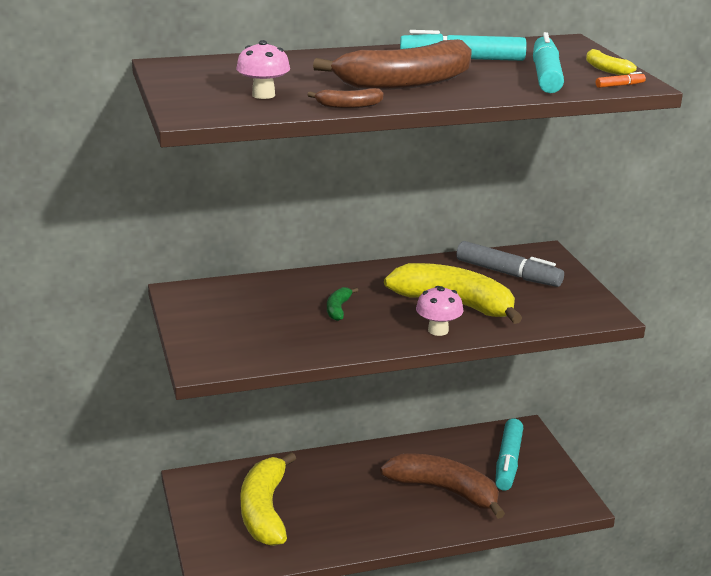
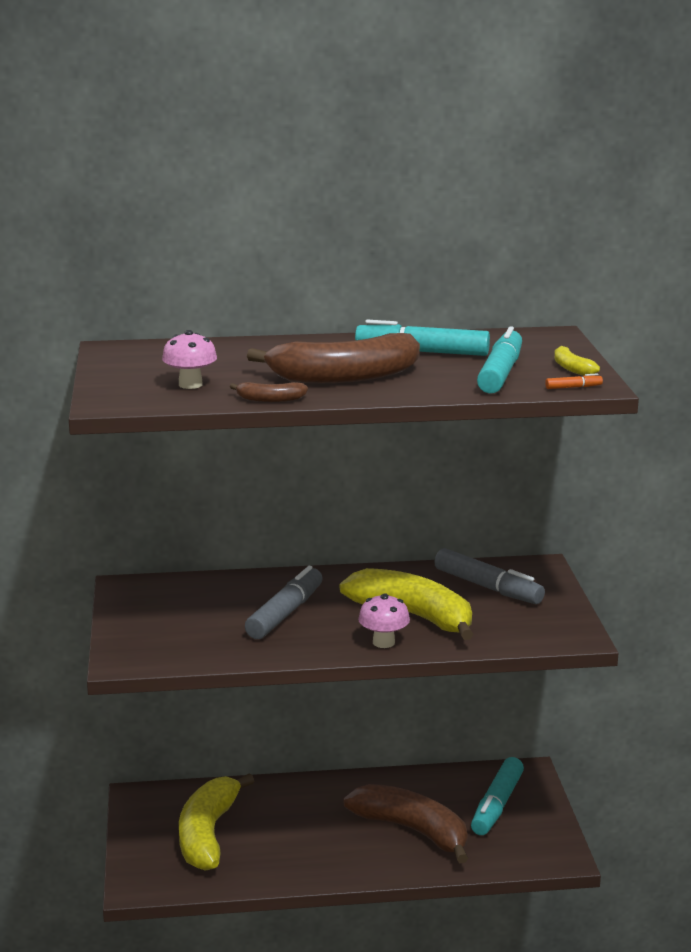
camera: 10 degrees right, 5 degrees down
green banana [327,287,358,321] -> grey marker [245,566,323,639]

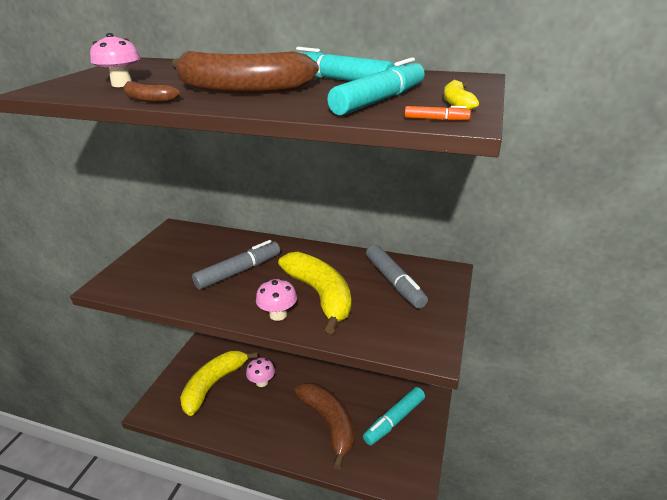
camera: 25 degrees right, 10 degrees up
none -> pink mushroom [246,358,275,387]

